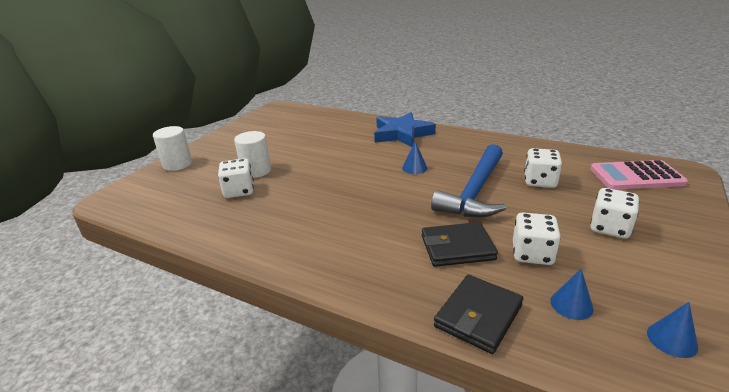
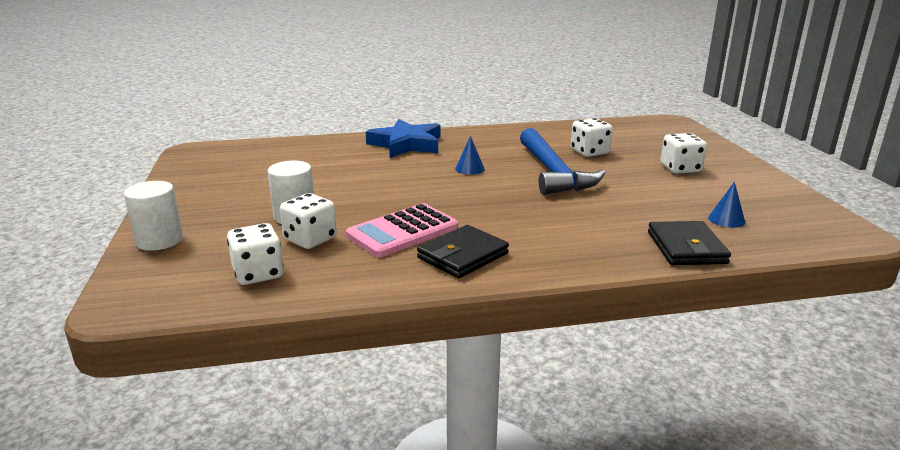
camera: 40 degrees left, 5 degrees down
black wallet [422,222,498,267] -> black wallet moved to [417,225,509,278]
white dice [513,212,561,265] -> white dice moved to [227,223,284,285]
pink calculator [590,160,688,190] -> pink calculator moved to [346,203,458,257]
blue cone [647,302,698,358] -> none

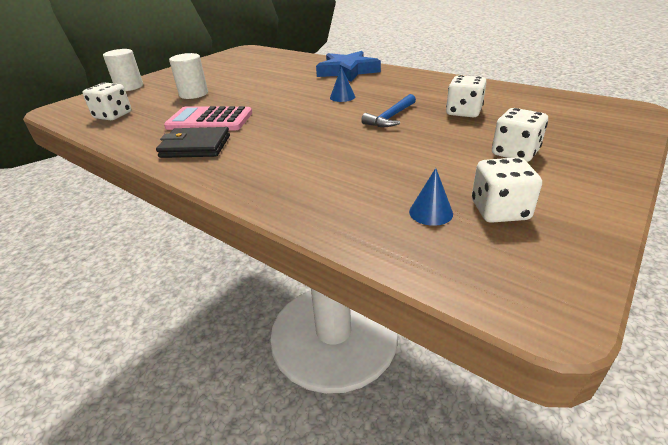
camera: 50 degrees right, 10 degrees up
white dice [280,193,337,249] -> white dice moved to [472,157,542,223]
blue hammer [520,128,605,195] -> blue hammer [361,94,416,127], size x0.54
black wallet [648,221,731,265] -> none

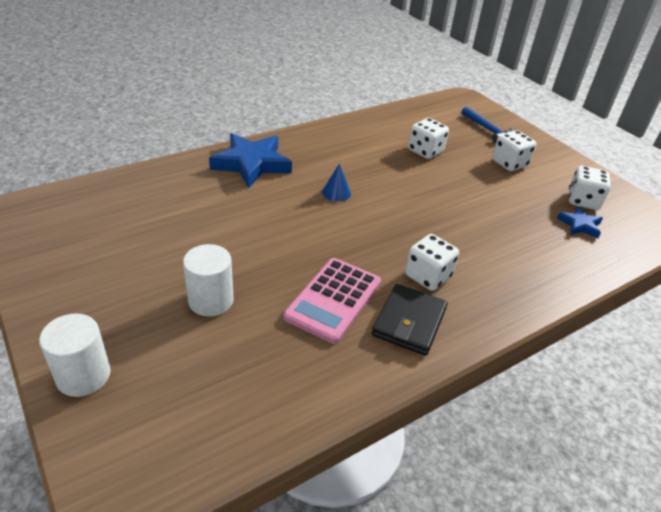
camera: 75 degrees left, 5 degrees up
white dice [82,83,132,120] -> white dice moved to [405,234,459,291]
blue hammer [361,94,416,127] -> blue hammer moved to [462,107,513,143]
blue cone [409,168,453,226] -> blue star [557,206,603,239]

